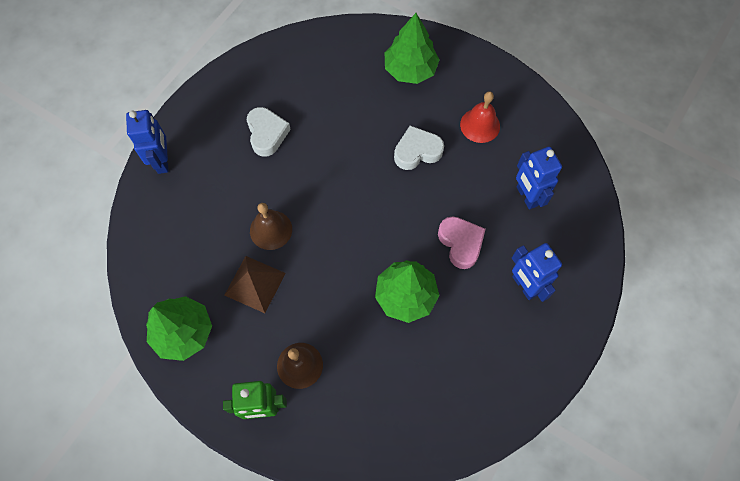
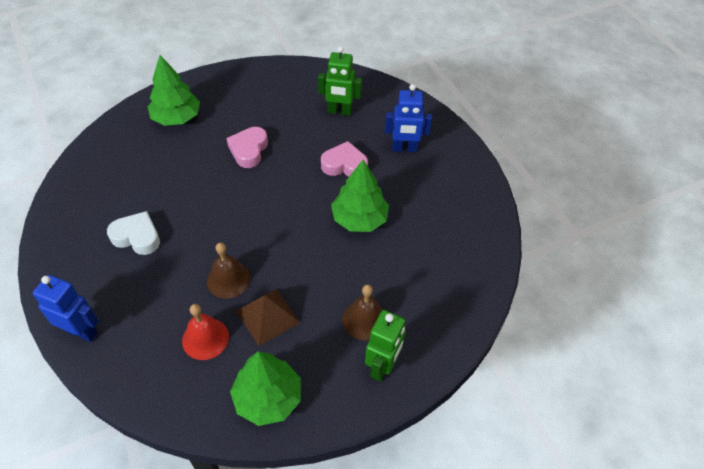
camera: 60 degrees left, 15 degrees down
white heart [394,126,444,170] -> pink heart [226,127,268,168]
red bell [460,91,500,143] -> red bell moved to [182,304,229,360]
blue robot [516,147,562,210] -> green robot [318,46,362,116]

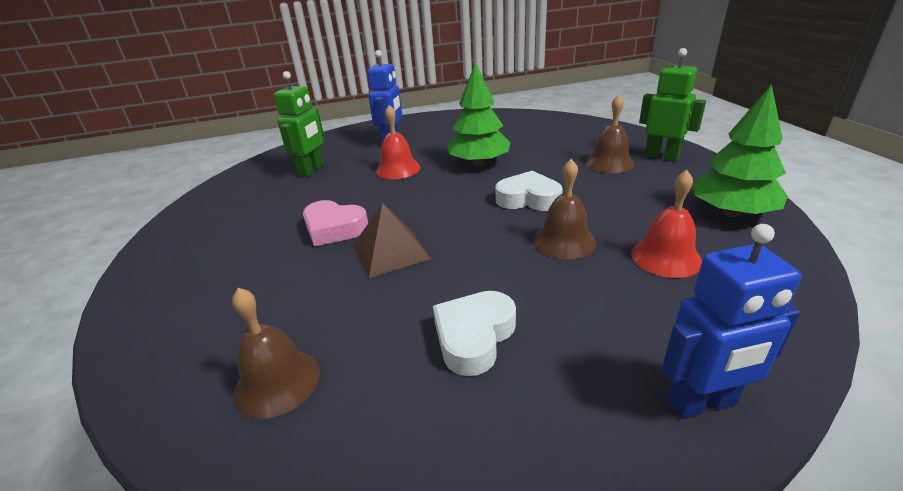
camera: 75 degrees left, 20 degrees down
blue robot [33,275,99,342] -> blue robot turned 135 degrees counterclockwise [662,224,801,418]
green tree [148,55,200,126] -> none
brown pyramid [236,289,300,346] -> brown pyramid moved to [353,203,431,278]
pink heart [321,141,368,177] -> red bell [376,105,420,179]
none -> brown bell [232,288,320,419]
none -> white heart [495,171,563,211]

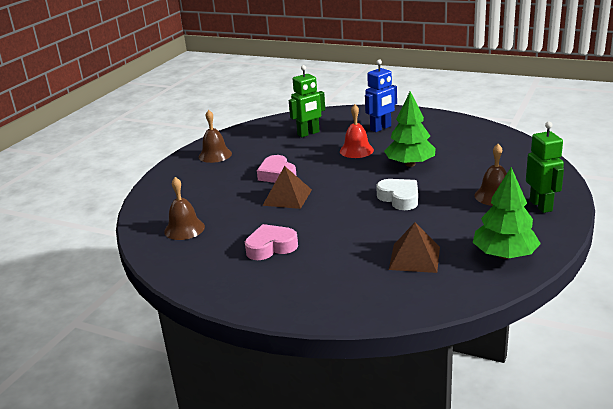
camera: 40 degrees right, 5 degrees down
white heart [433,291,516,376] -> pink heart [245,224,298,260]
brown bell [533,159,596,259] -> brown bell moved to [199,110,232,163]
red bell [631,170,702,278] -> brown pyramid [389,222,440,273]
blue robot [662,224,801,418] -> none

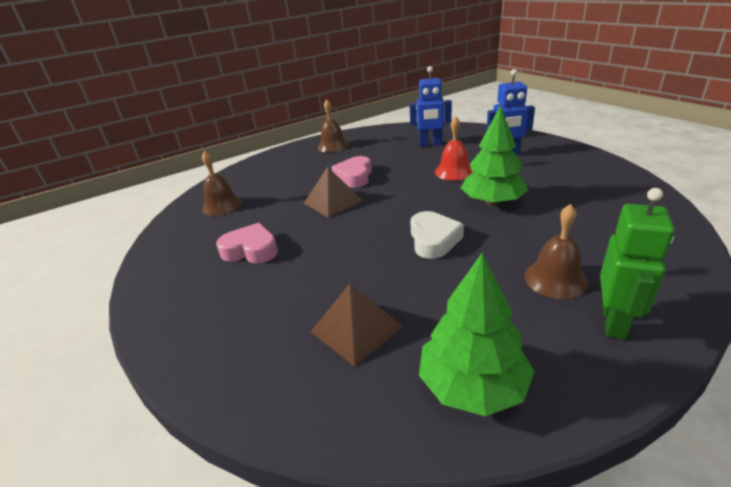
camera: 35 degrees right, 5 degrees up
green robot [289,65,325,137] -> blue robot [409,66,452,147]

